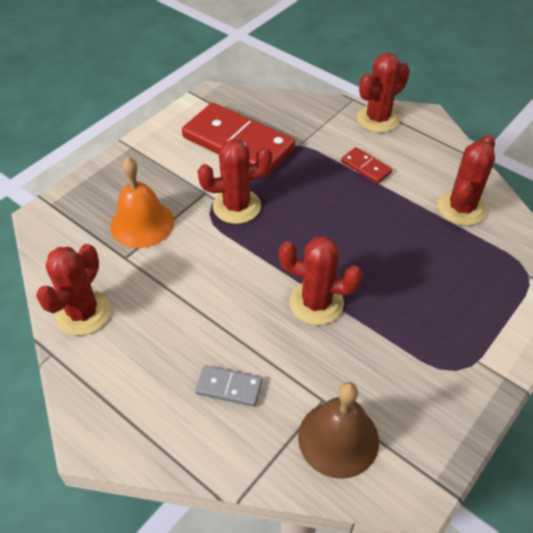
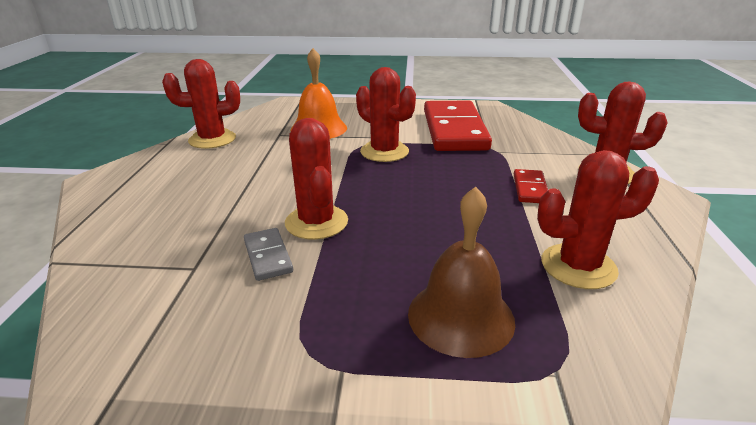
camera: 55 degrees right, 20 degrees down
grey domino [195,365,262,407] -> grey domino moved to [244,228,293,281]
brown bell [298,382,379,479] -> brown bell moved to [408,187,515,358]

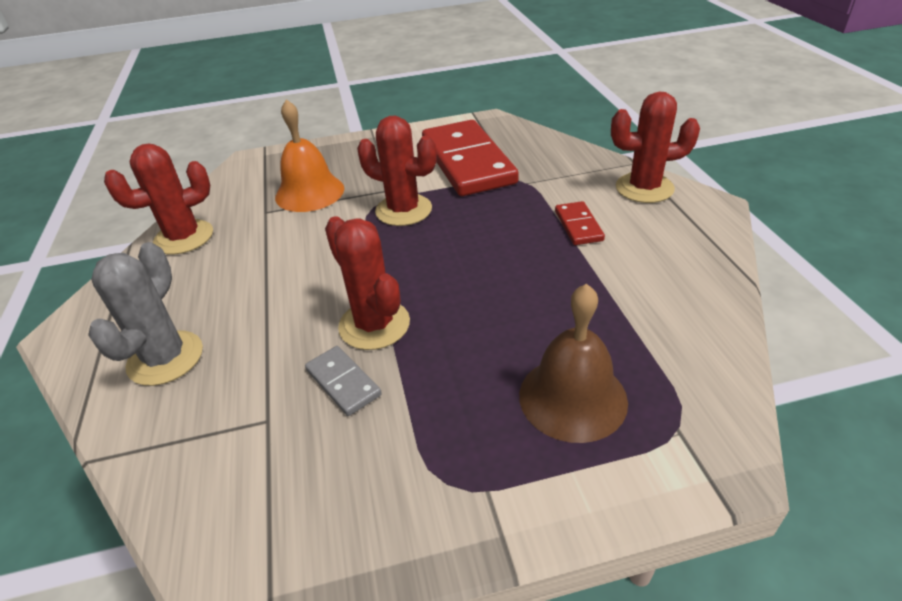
camera: 15 degrees left, 10 degrees up
red cactus [537,150,659,289] -> none
none -> grey cactus [88,242,203,386]

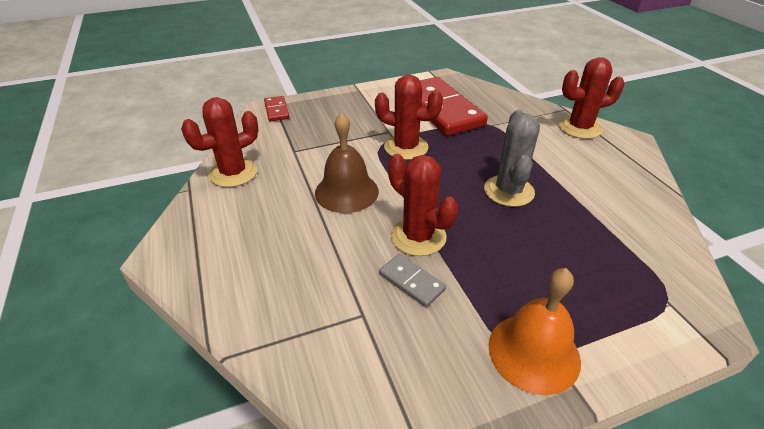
camera: 10 degrees left, 0 degrees up
grey cactus [88,242,203,386] -> grey cactus moved to [484,110,540,207]
orange bell [275,99,344,212] -> orange bell moved to [489,268,581,395]
brown bell [519,284,628,443] -> brown bell moved to [315,112,379,213]
red domino [555,201,605,245] -> red domino moved to [264,96,290,122]

